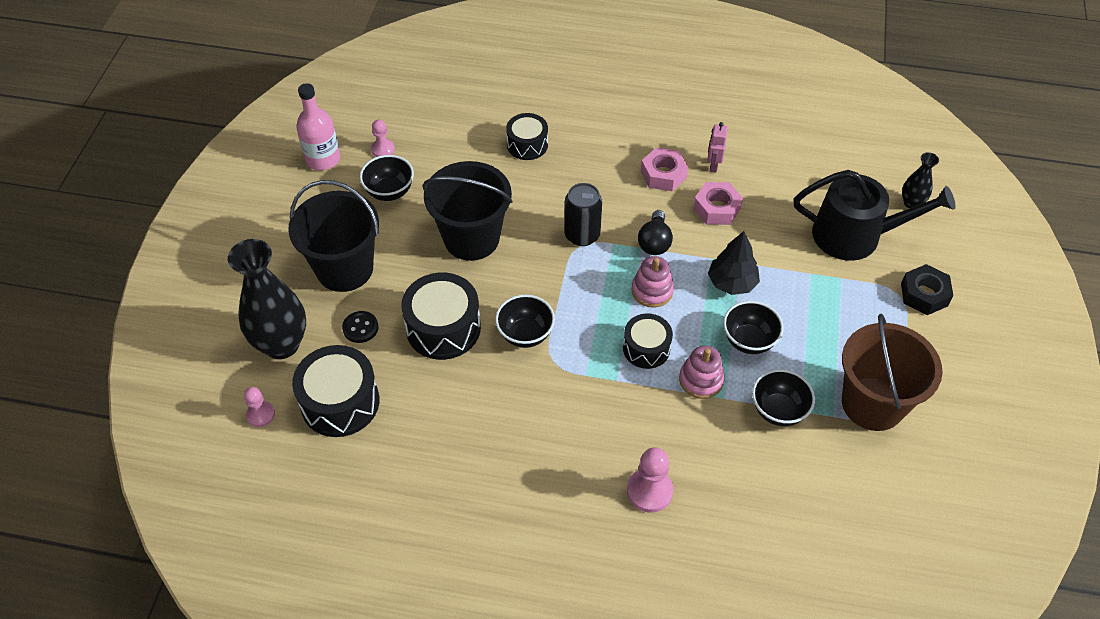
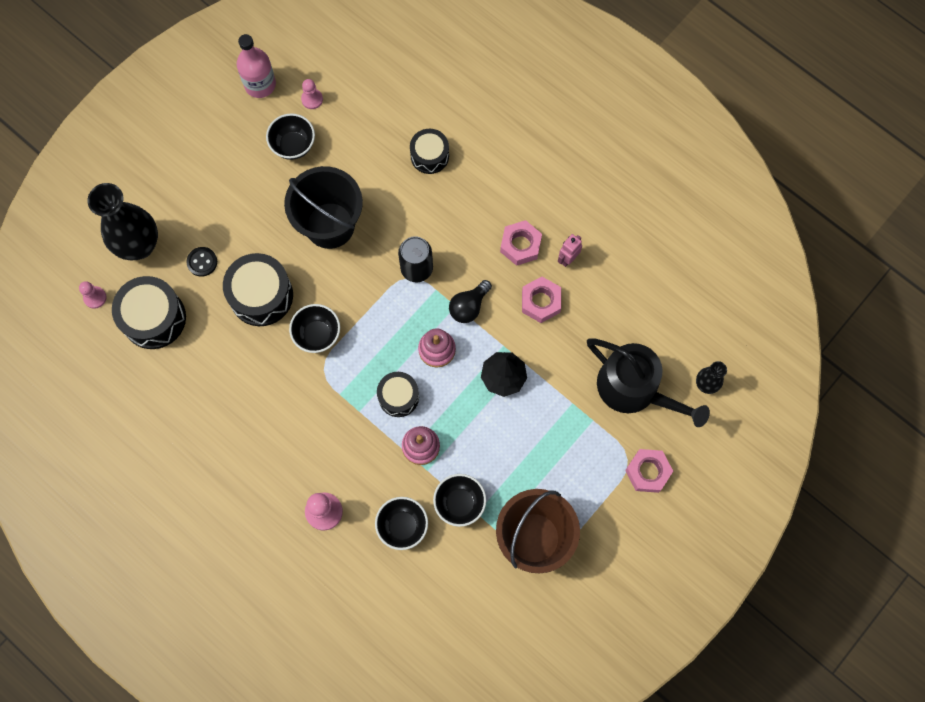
camera: 30 degrees right, 20 degrees up
black bucket [288,180,379,292] -> none
black bowl [723,301,784,354] -> black bowl moved to [375,497,428,550]
black nut [901,264,953,315] -> pink nut [625,449,673,493]

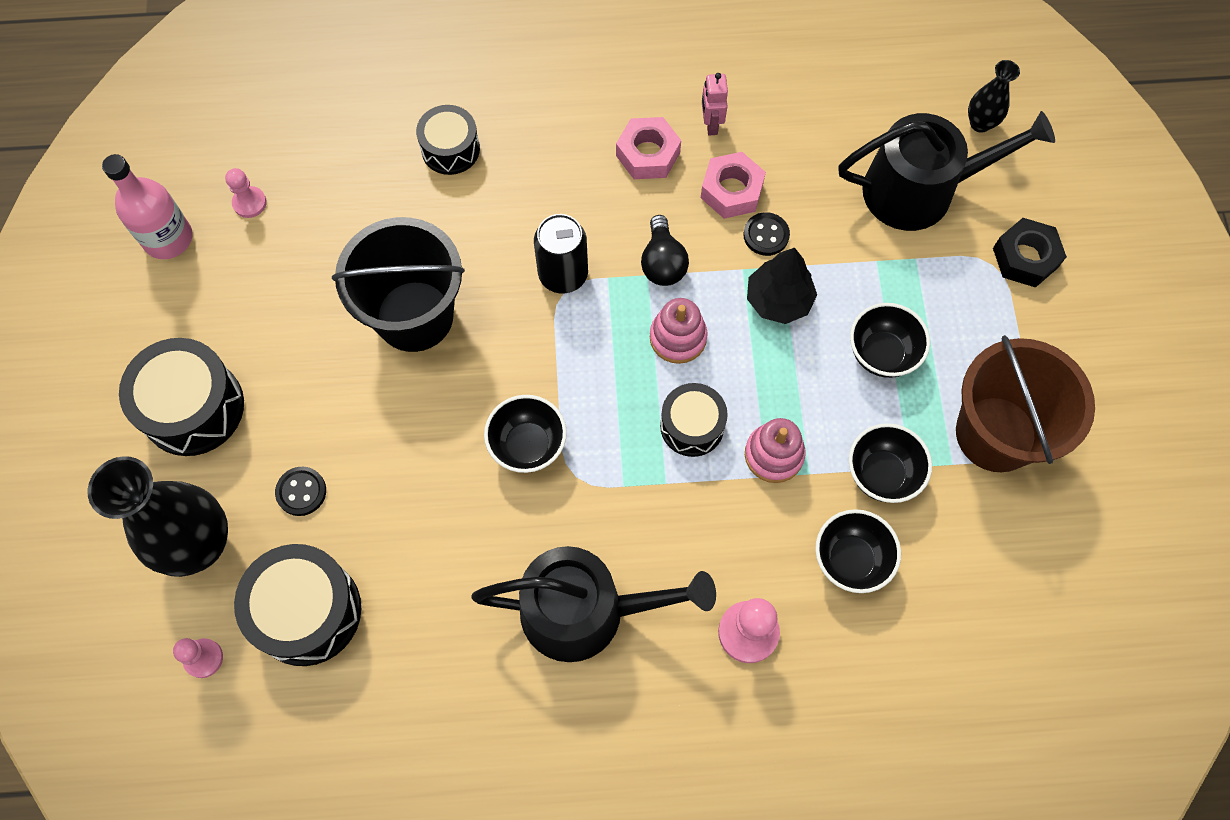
camera: 45 degrees left, 5 degrees down
black drum [223,253,293,326] -> black drum moved to [119,338,244,456]
black bowl [266,113,315,160] -> black bowl moved to [850,303,930,378]
pink nut [625,449,673,493] -> black nut [993,218,1067,288]
none -> black watering can [472,546,716,662]
none -> black button [743,212,790,256]

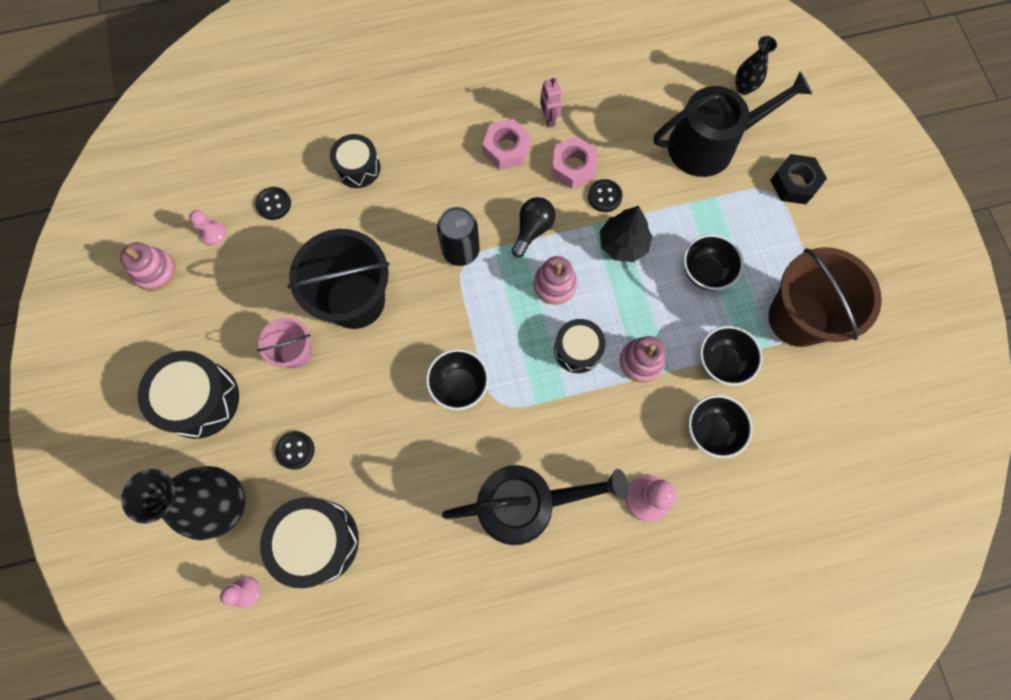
camera: 10 degrees left, 5 degrees up
pink bottle [102,154,192,259] -> pink stacking toy [120,242,176,291]
black light bulb [641,215,689,286] -> black light bulb turned 135 degrees counterclockwise [511,197,556,258]
none -> black button [255,187,291,220]
none -> pink bucket [257,317,312,368]

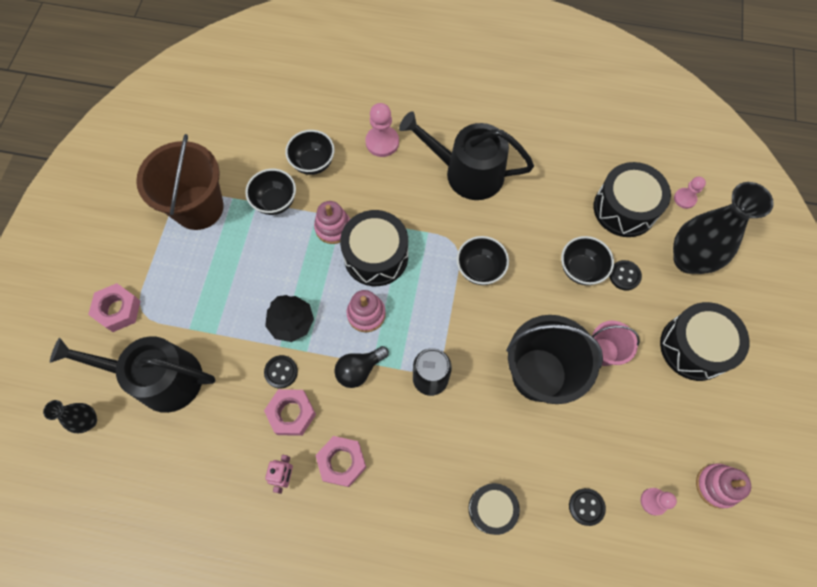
camera: 155 degrees left, 5 degrees down
black drum [554,319,606,373] -> black drum [340,210,408,286], size x1.59
black bowl [683,234,743,291] -> black bowl moved to [561,236,614,285]
black nut [770,154,827,204] -> pink nut [88,283,141,332]

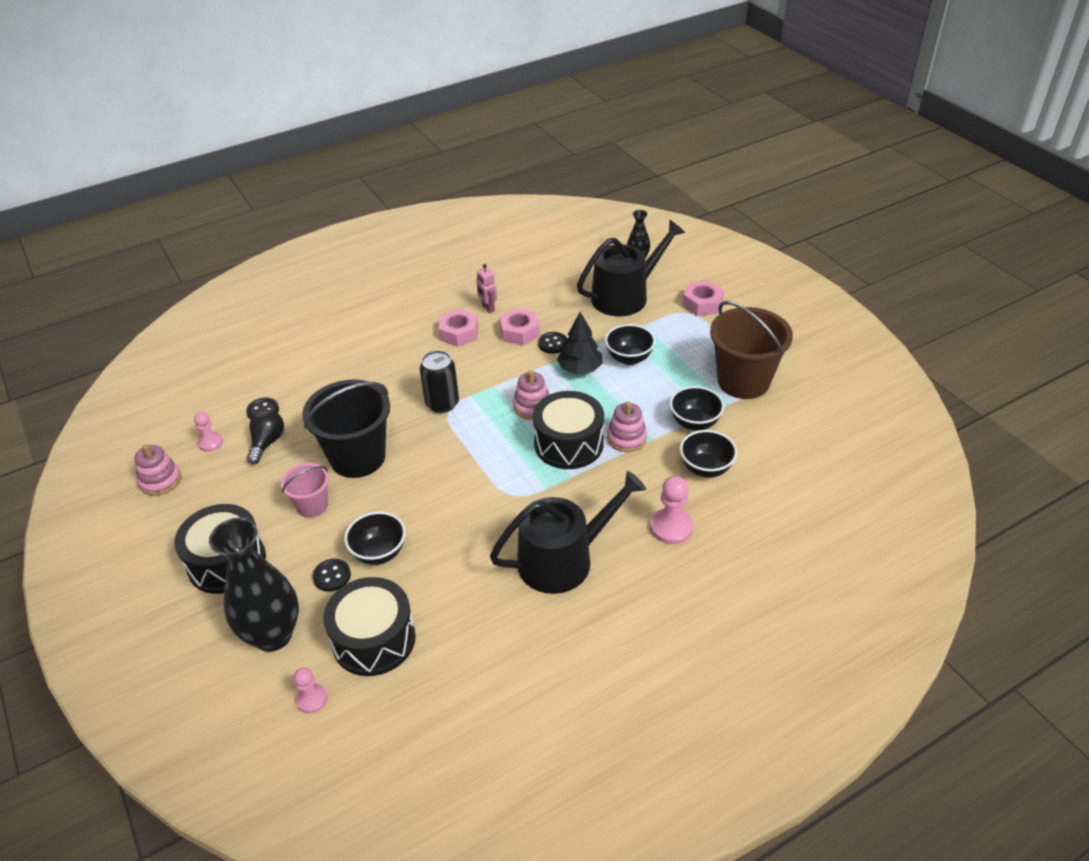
camera: 140 degrees right, 25 degrees down
black light bulb [334,346,389,388] -> black light bulb moved to [247,409,284,465]
black bowl [456,236,509,285] -> black bowl moved to [605,324,655,365]
black drum [468,483,520,535] -> none

